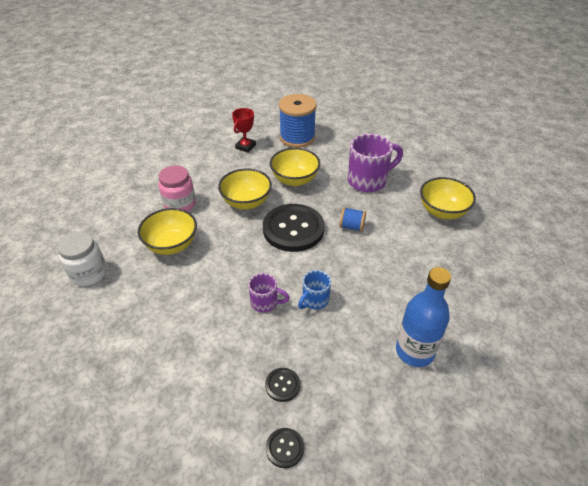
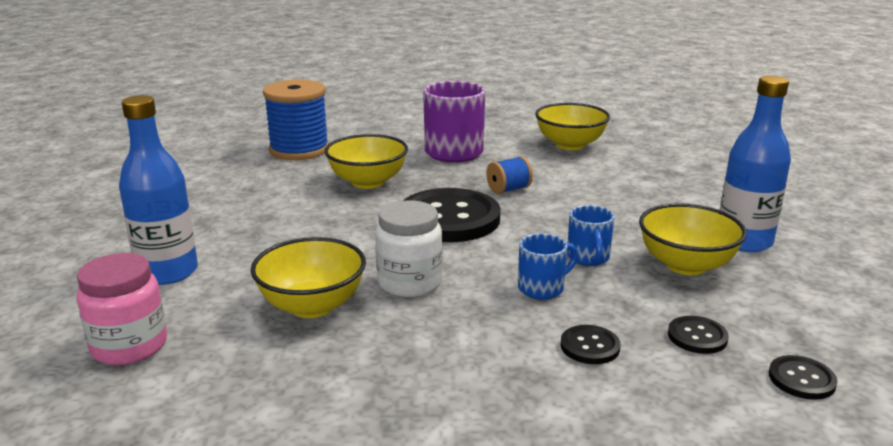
camera: 45 degrees left, 20 degrees down
white jar [57,231,107,286] -> white jar moved to [375,200,443,297]
pink jar [159,165,196,211] -> pink jar moved to [77,253,167,365]
yellow bowl [218,168,272,210] -> yellow bowl moved to [639,203,747,275]
red trophy [232,108,256,153] -> none
purple mug [248,273,290,312] -> blue mug [518,233,578,299]
none -> blue bottle [119,95,198,285]
none -> black button [560,325,621,364]

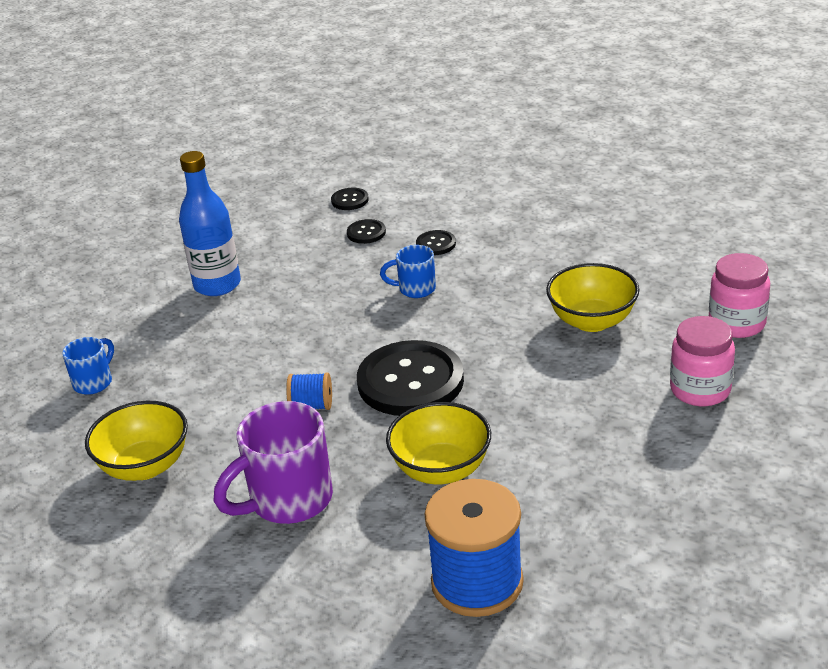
camera: 145 degrees left, 10 degrees up
blue bottle [119,95,198,285] -> pink jar [670,316,735,406]
white jar [375,200,443,297] -> none
blue mug [567,205,615,266] -> blue mug moved to [62,337,114,395]
yellow bowl [639,203,747,275] -> none

